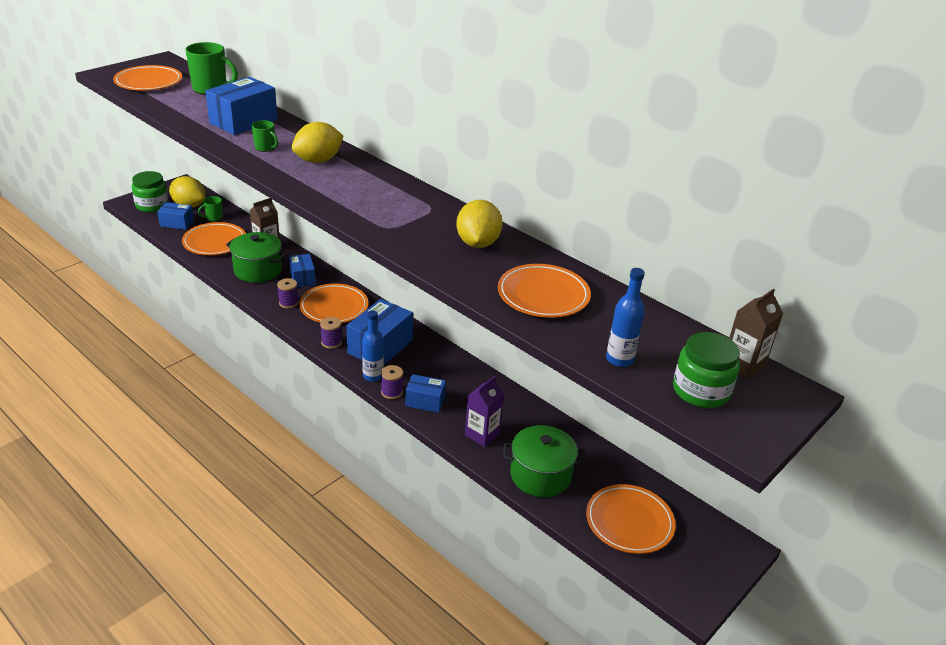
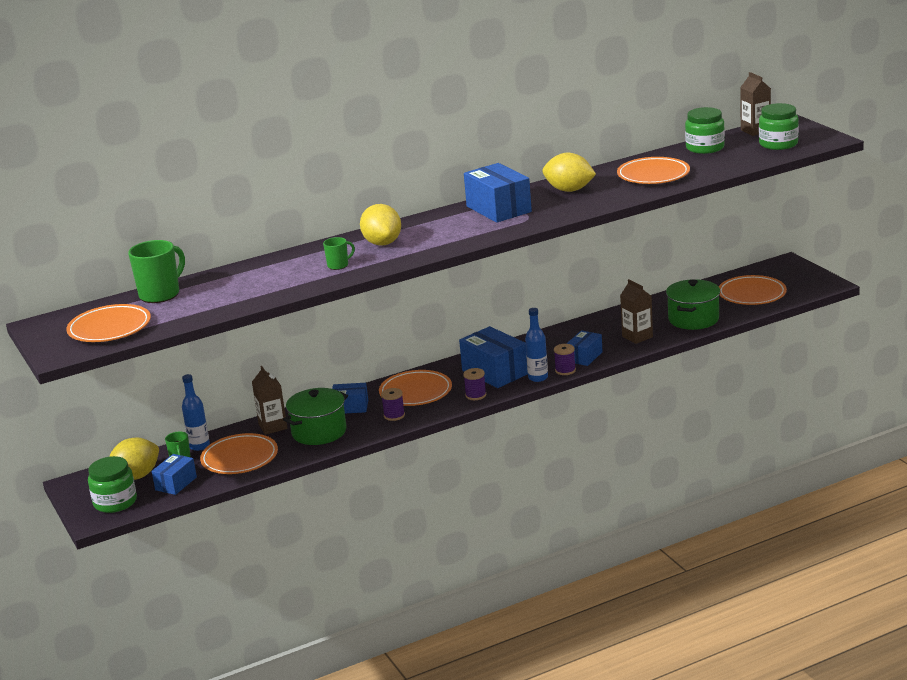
camera: 65 degrees left, 10 degrees down
blue box [205,77,278,135] -> blue box moved to [464,163,532,223]
purple carton [465,376,504,447] -> brown carton [620,279,653,344]
blue bottle [606,268,645,367] -> blue bottle moved to [182,374,210,451]
none -> green jar [685,107,725,154]

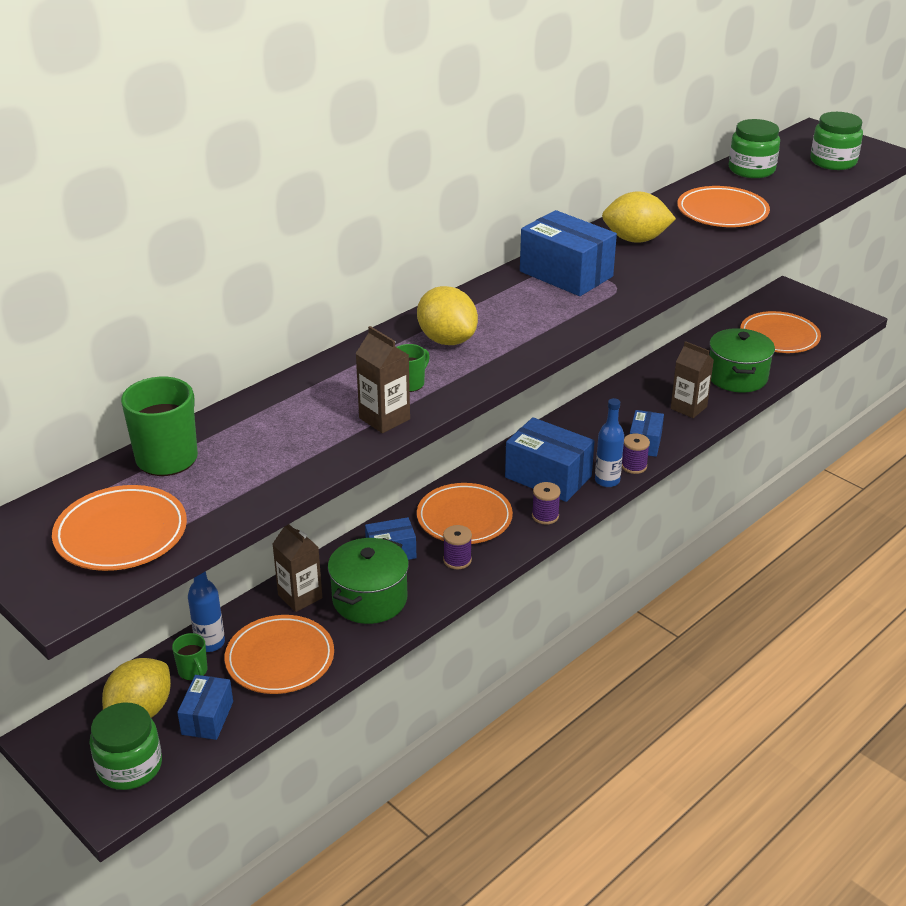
camera: 20 degrees left, 10 degrees up
brown carton [740,72,771,136] -> brown carton moved to [355,326,410,433]

